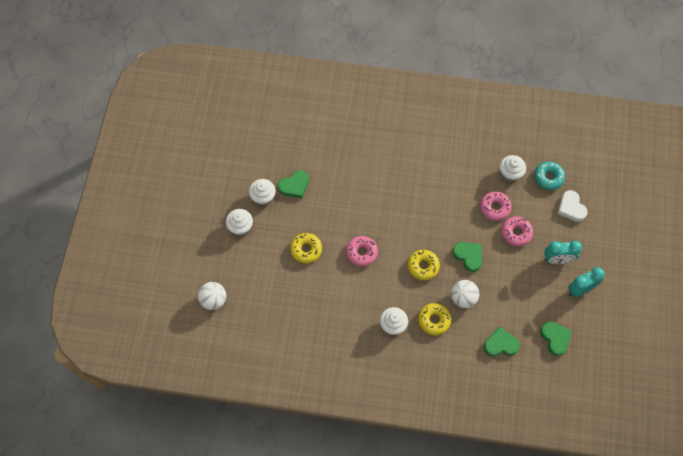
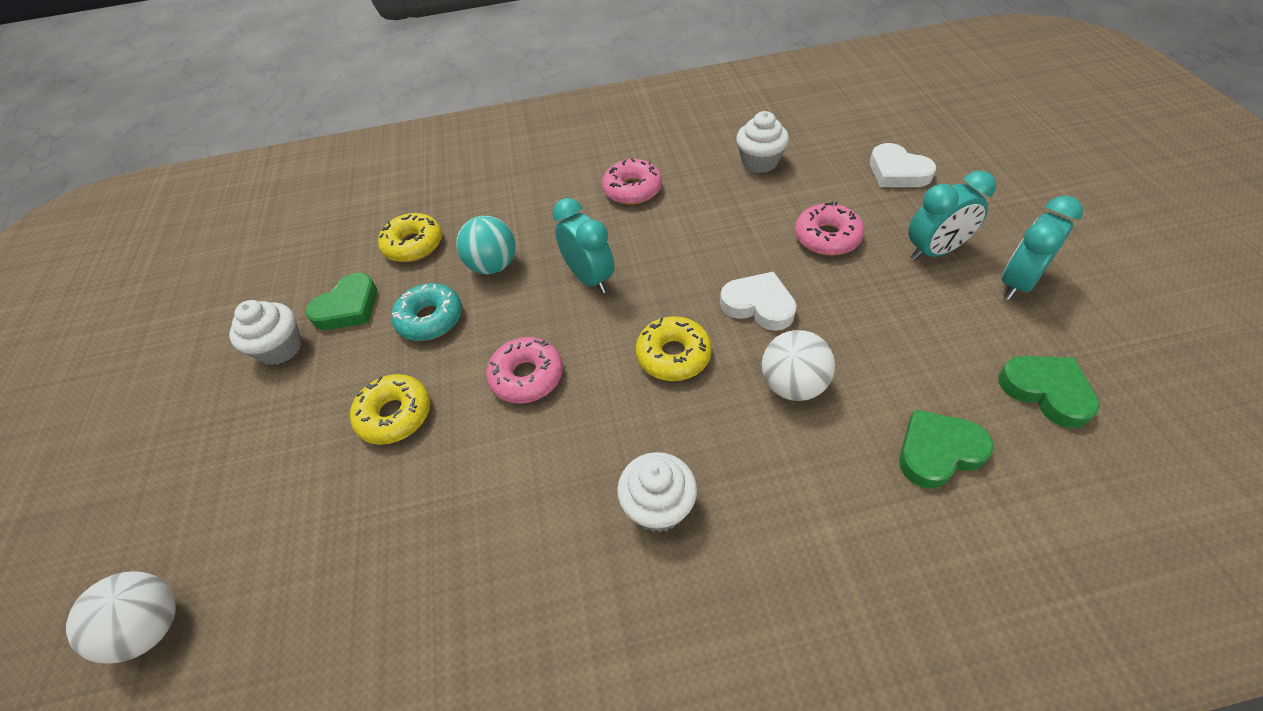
camera: 15 degrees left, 15 degrees down
white cupcake [226,209,253,236] -> none
yellow donut [418,303,451,335] -> yellow donut moved to [378,213,442,262]
green heart [452,242,482,272] -> white heart [720,271,797,331]
pink donut [480,191,512,221] -> pink donut moved to [602,158,662,205]
turquoise donut [534,162,565,190] -> turquoise donut moved to [391,283,462,341]
none -> turquoise ball [456,216,516,274]
none -> turquoise clock [552,198,615,293]

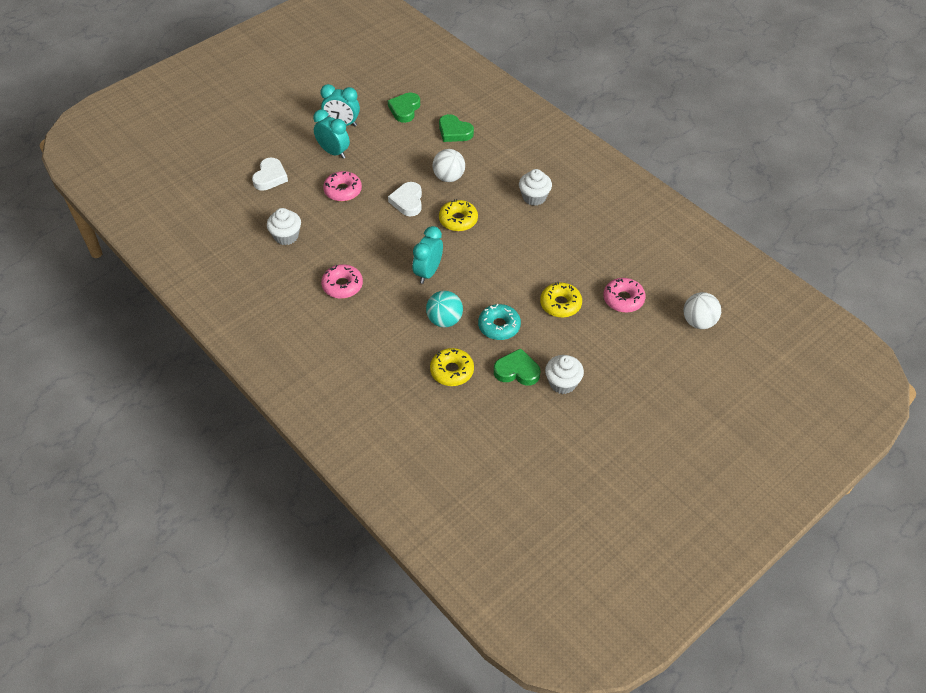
camera: 125 degrees left, 0 degrees up
pink donut [486,337,563,404] -> pink donut moved to [603,278,646,313]

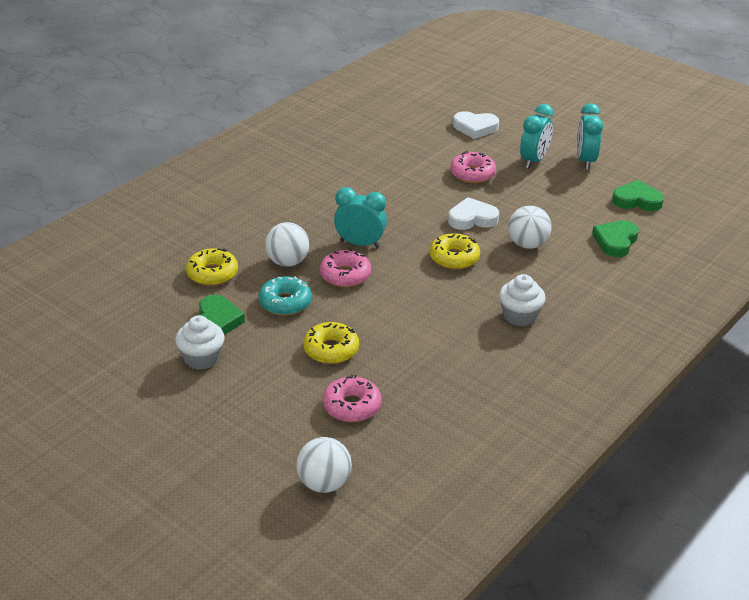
camera: 80 degrees right, 15 degrees down
white cupcake [267,208,301,245] -> none
pink donut [321,264,363,299] -> pink donut moved to [320,249,371,287]
turquoise ball [426,291,463,327] -> white ball [265,222,309,267]

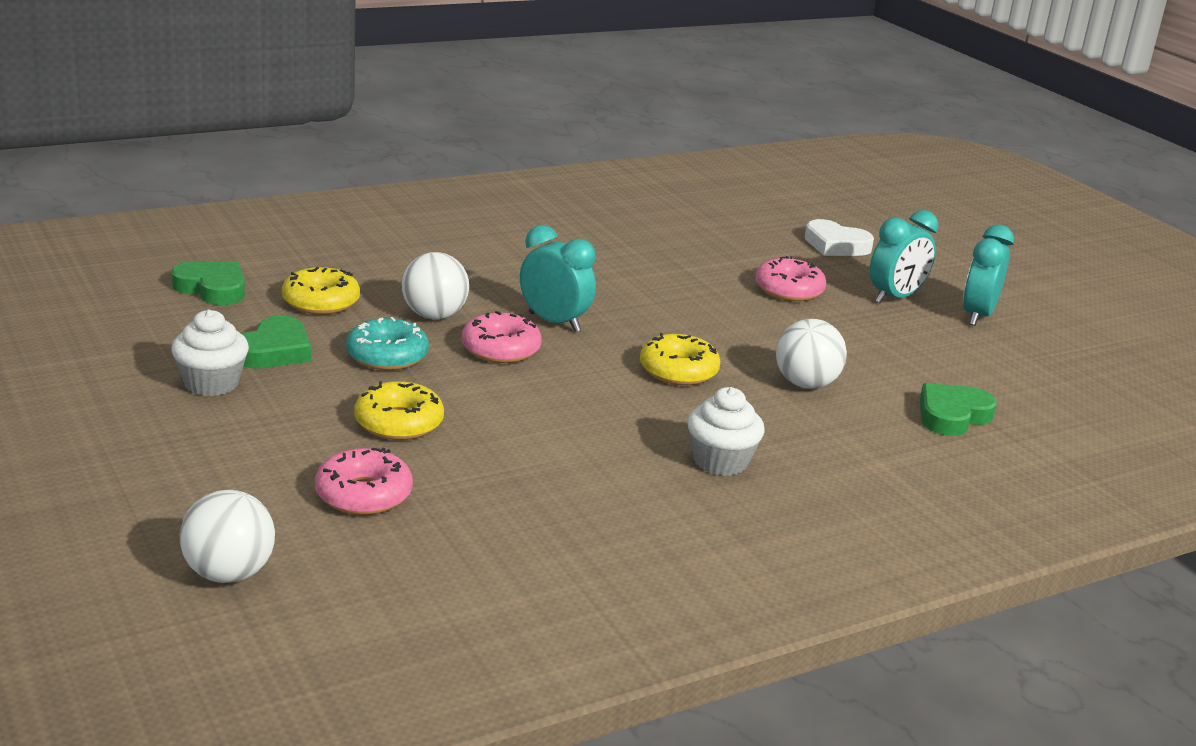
camera: 20 degrees right, 10 degrees down
white heart [448,197,499,230] -> none
green heart [612,180,664,211] -> green heart moved to [171,261,245,305]

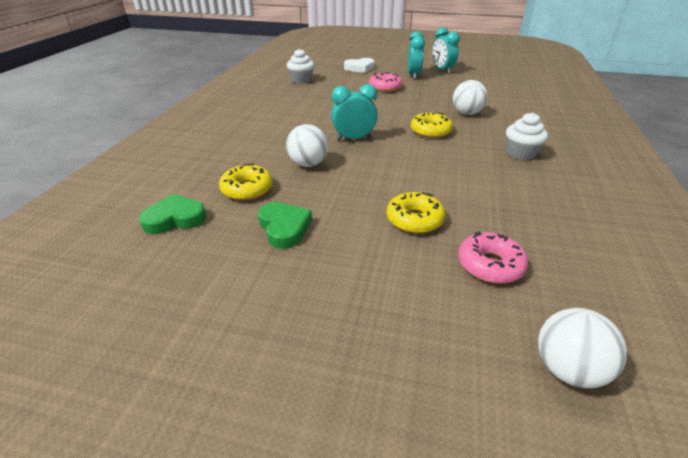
camera: 45 degrees left, 10 degrees up
white cupcake [171,309,249,396] -> white cupcake moved to [287,49,315,84]
turquoise donut [346,317,429,370] -> none
pink donut [461,311,542,363] -> none
green heart [920,383,997,436] -> none

